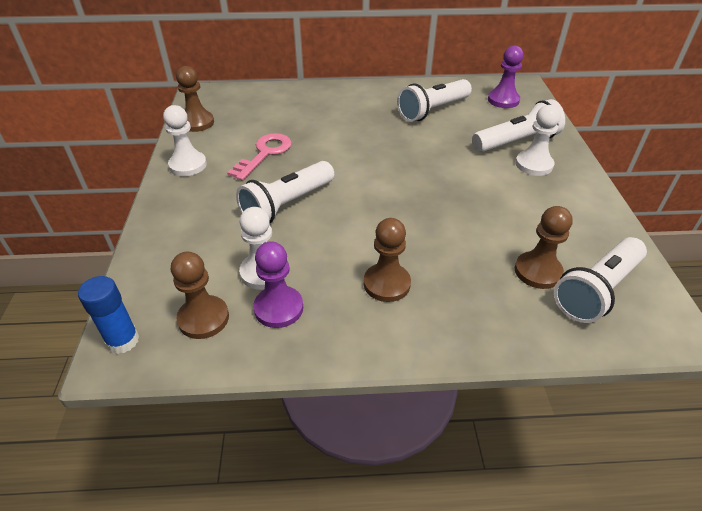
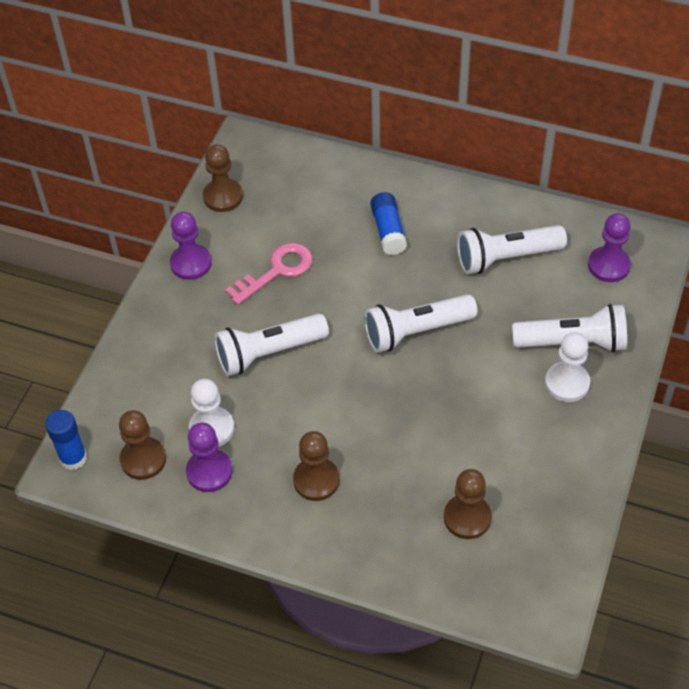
camera: 25 degrees right, 10 degrees up
white pawn [163,105,207,176] -> purple pawn [170,212,212,280]
white flashlight [554,237,647,323] -> white flashlight moved to [364,294,478,353]
none -> blue glue stick [371,192,407,255]

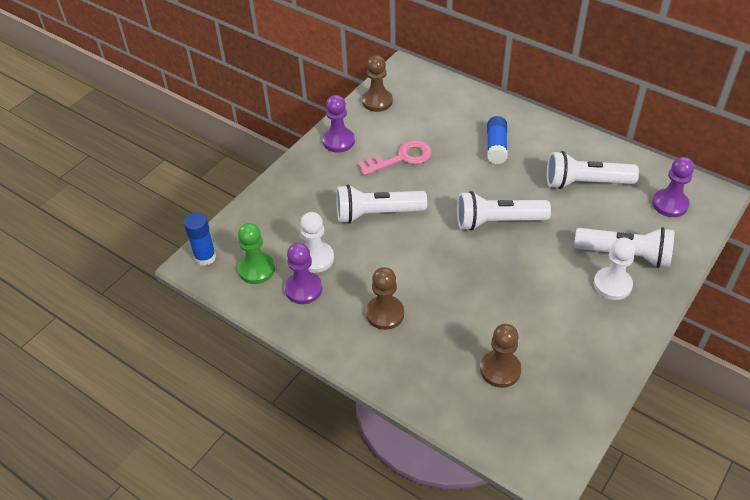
camera: 15 degrees right, 5 degrees down
brown pawn [119,410,166,480] -> green pawn [238,223,275,284]

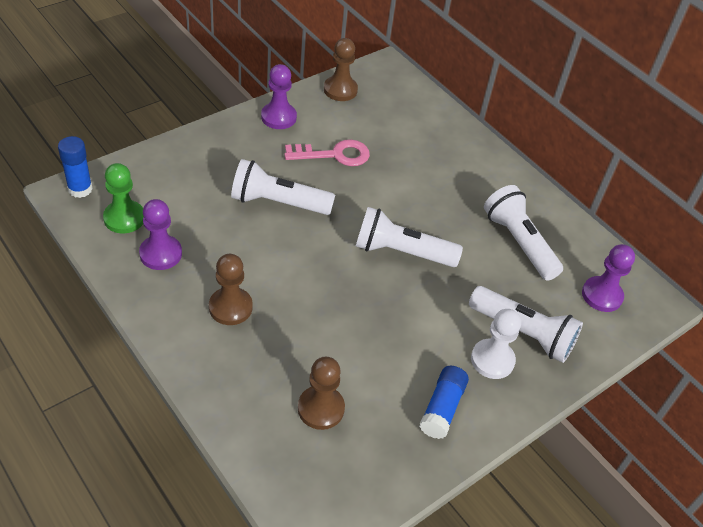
camera: 10 degrees right, 0 degrees up
white pawn [300,212,334,273] -> none
blue glue stick [487,116,508,164] -> blue glue stick moved to [419,366,469,439]
white flashlight [547,151,639,189] -> white flashlight turned 45 degrees clockwise [484,185,563,281]

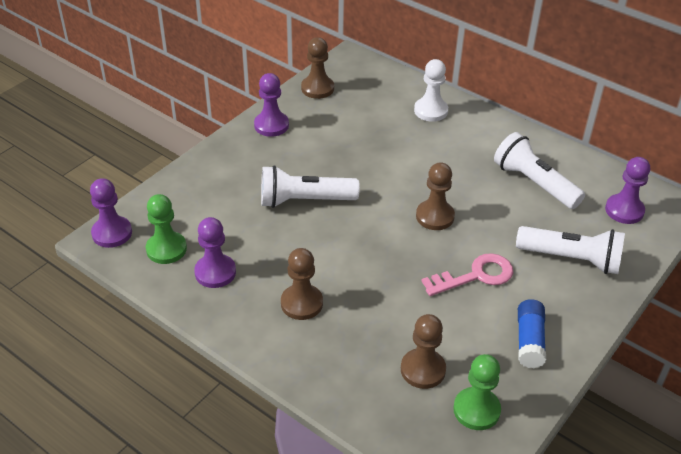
camera: 10 degrees left, 5 degrees down
blue glue stick [58,136,93,198] -> purple pawn [90,178,132,248]
pink key [284,139,370,166] -> pink key moved to [421,253,513,296]
white flashlight [356,207,463,267] -> brown pawn [416,162,455,230]
white pawn [471,309,521,379] -> white pawn moved to [414,59,448,122]
none -> green pawn [453,354,501,430]

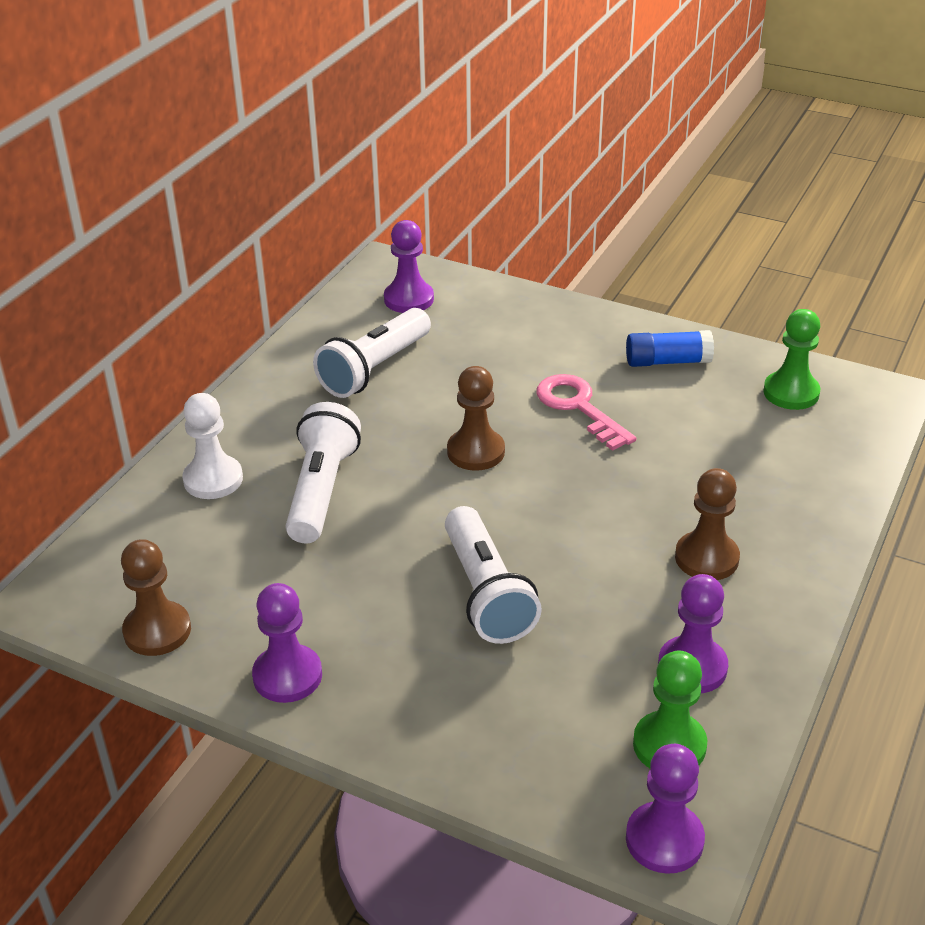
camera: 100 degrees left, 5 degrees down
brown pawn [401,314,446,389] -> none
white flashlight [516,226,625,274] -> white flashlight moved to [286,402,361,543]

